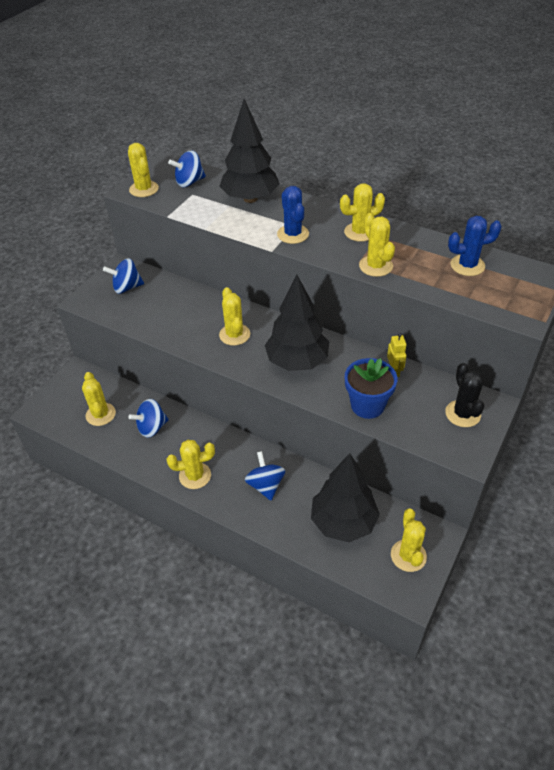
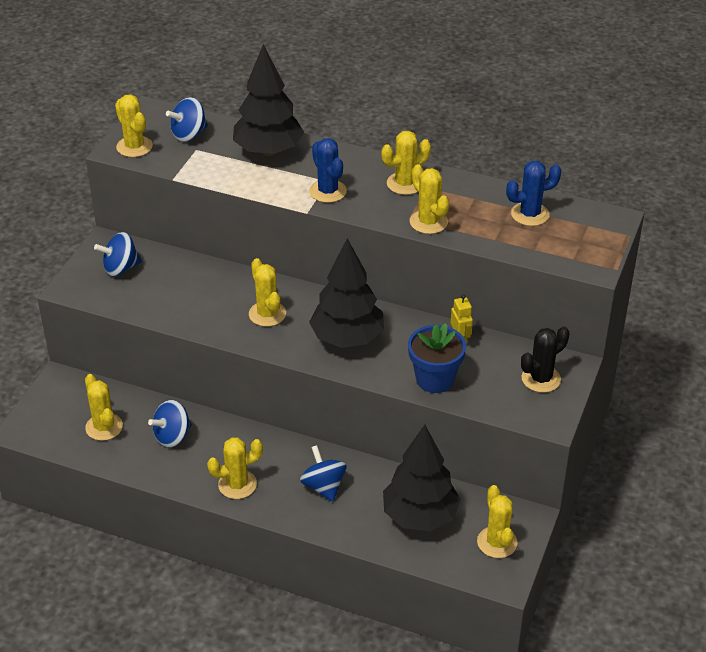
camera: 10 degrees left, 5 degrees down
black cactus [445,363,484,427] -> black cactus turned 75 degrees clockwise [521,327,570,393]

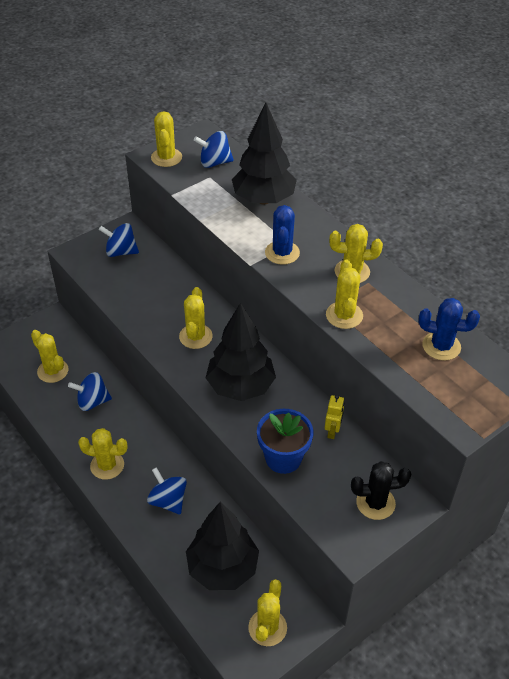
camera: 30 degrees right, 5 degrees up
yellow cactus [85,374,123,441] -> yellow cactus turned 45 degrees counterclockwise [31,330,68,383]
blue spinning top [300,445,347,502] -> blue spinning top turned 45 degrees counterclockwise [147,467,187,514]

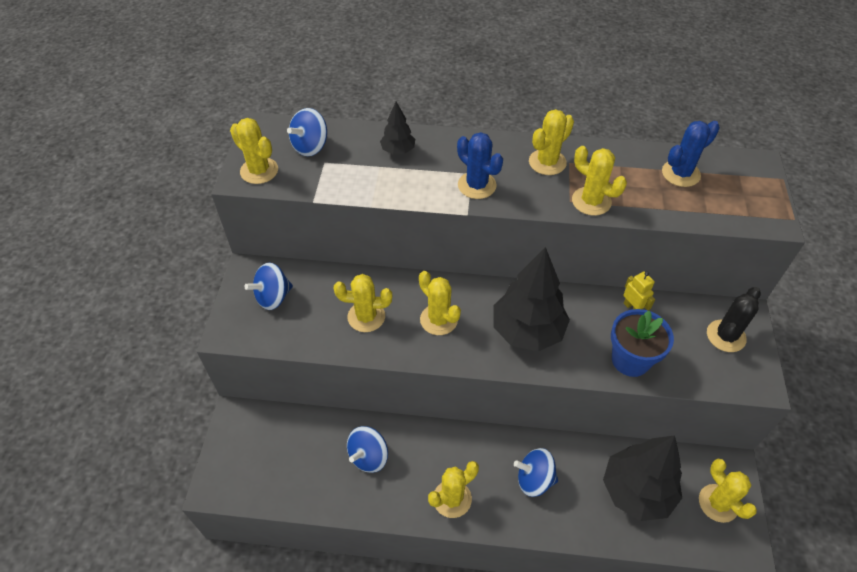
camera: 45 degrees left, 5 degrees up
yellow cactus [31,330,68,383] -> yellow cactus moved to [334,274,392,332]
black tree [232,103,297,204] -> black tree [380,102,415,154], size x0.49

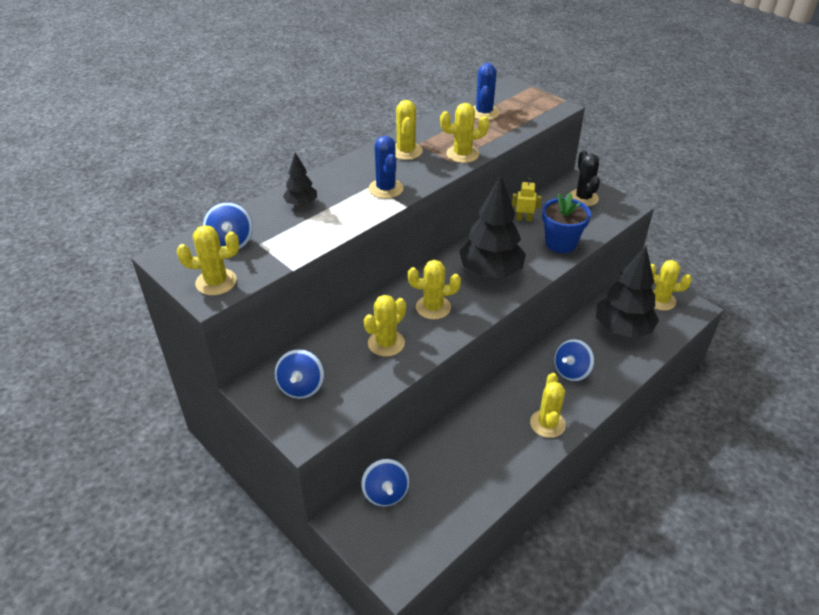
camera: 50 degrees left, 10 degrees down
blue spinning top [347,426,388,473] -> blue spinning top moved to [361,459,410,507]
blue cactus [457,132,503,199] -> blue cactus turned 75 degrees clockwise [368,136,404,199]

